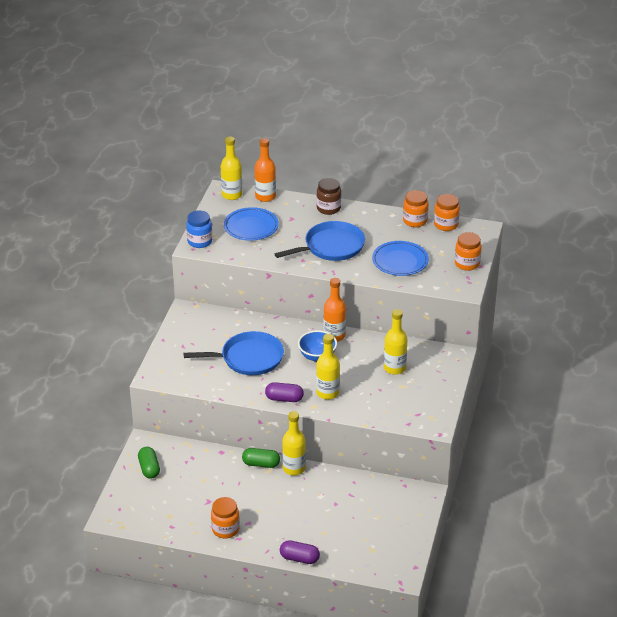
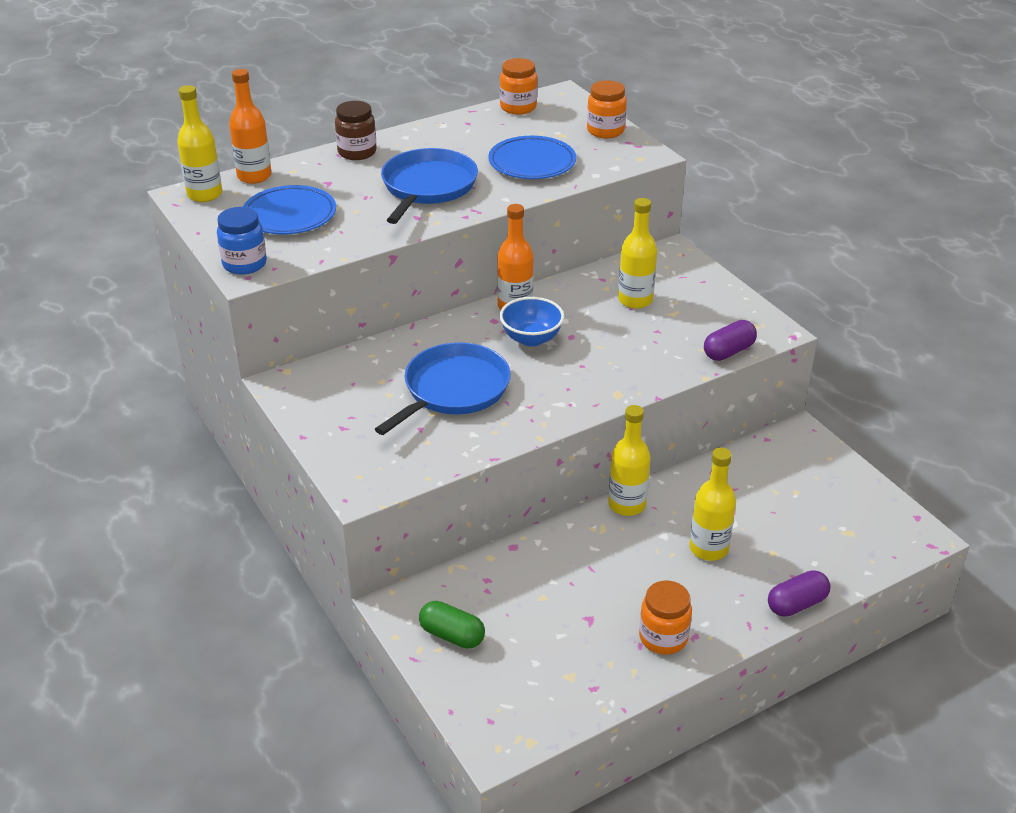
camera: 45 degrees left, 0 degrees up
green capsule [242,448,280,468] -> none
purple capsule [265,382,304,402] -> purple capsule moved to [704,320,757,361]
yellow bottle [316,334,340,400] -> yellow bottle moved to [689,447,736,561]
orange jar [403,190,428,227] -> none

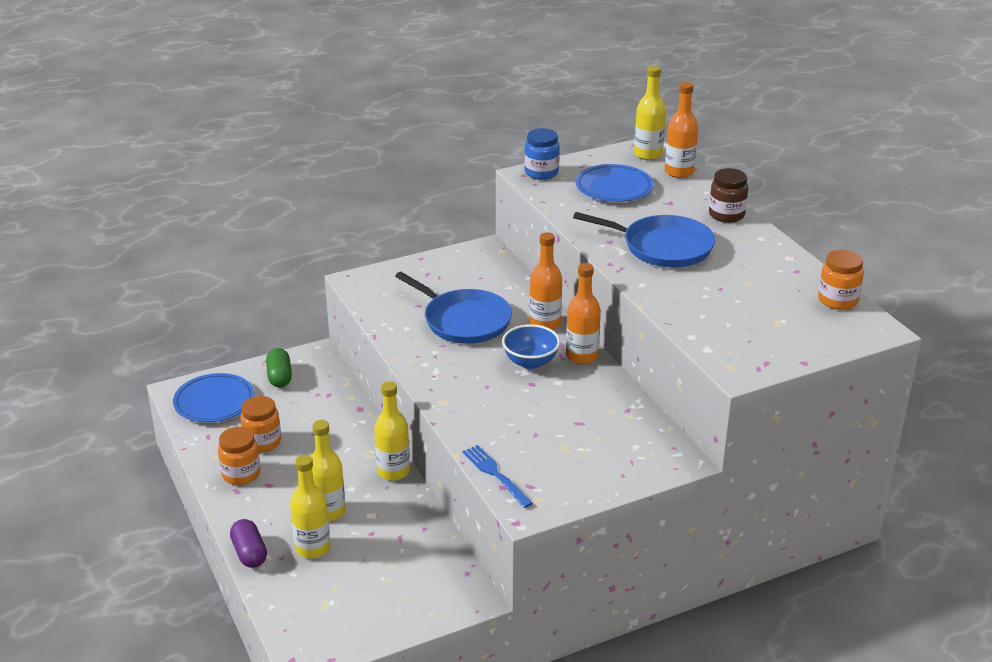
camera: 95 degrees right, 5 degrees down
green capsule [419,601,485,649] -> green capsule turned 45 degrees counterclockwise [266,348,292,387]
blue plate [488,136,576,179] -> blue plate moved to [173,373,254,422]
orange jar [587,80,627,138] -> orange jar moved to [240,396,281,452]
yellow bottle [618,198,657,309] -> yellow bottle moved to [290,455,330,559]
purple capsule [704,320,757,361] -> blue fork [462,445,533,508]
none -> orange bottle [529,232,562,330]

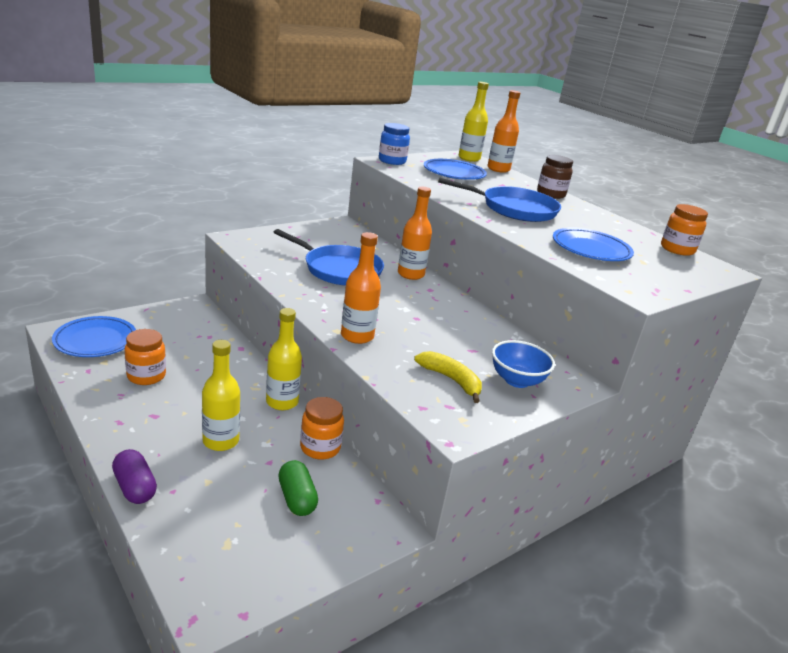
camera: 15 degrees left, 5 degrees down
orange jar [218,427,260,485] -> orange jar moved to [300,397,344,459]
green capsule [266,348,292,387] -> green capsule moved to [278,460,318,516]
yellow bottle [290,455,330,559] -> none
blue fork [462,445,533,508] -> none
blue bowl [502,324,560,369] -> blue bowl moved to [492,340,555,388]
orange bottle [566,263,601,364] -> orange bottle moved to [341,232,381,344]
none -> yellow banana [414,351,482,403]
none -> blue plate [553,228,634,261]

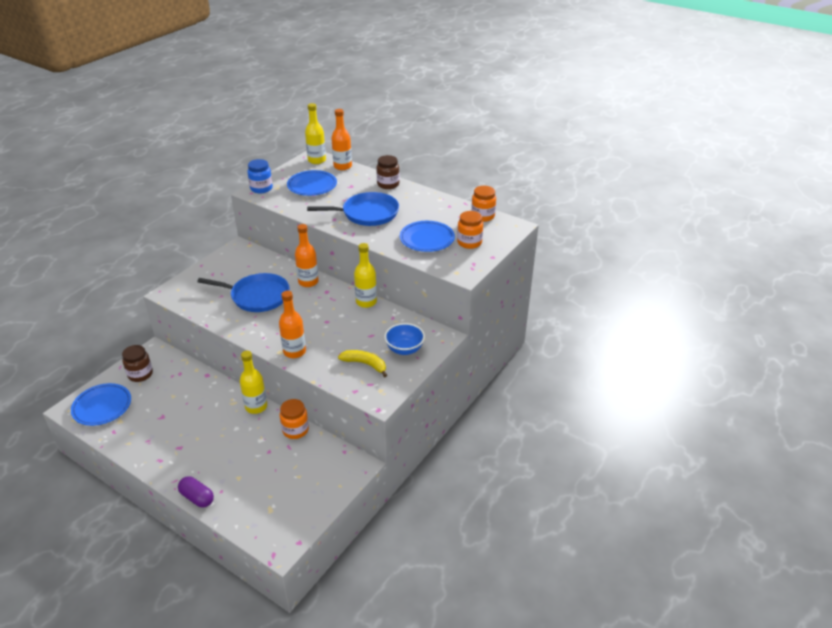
camera: 15 degrees left, 10 degrees up
orange jar [124,329,166,385] -> orange jar moved to [457,211,483,249]
yellow bottle [202,340,240,451] -> yellow bottle moved to [354,243,377,308]
green capsule [278,460,318,516] -> none
none -> brown jar [122,345,153,382]

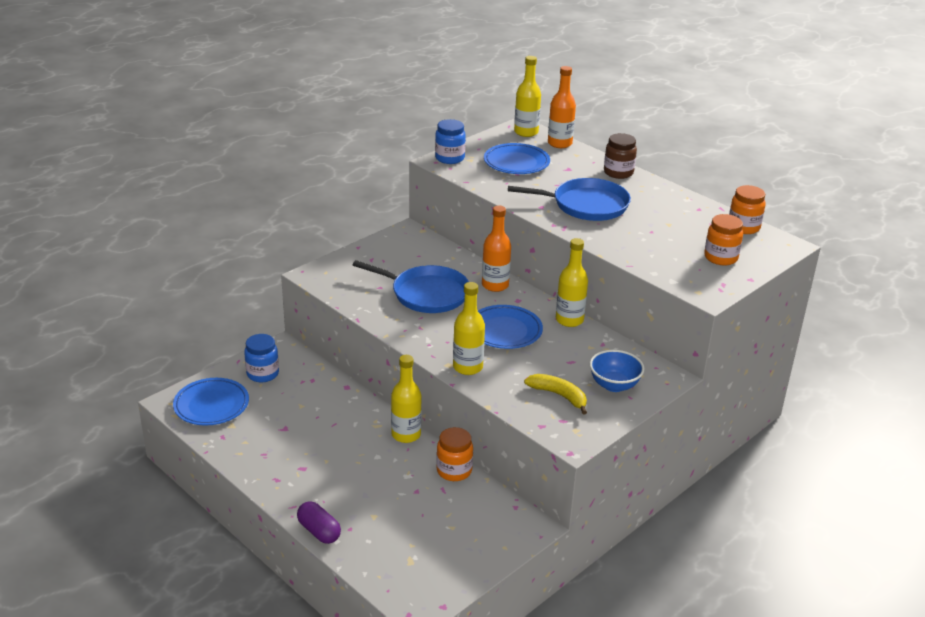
camera: 10 degrees right, 5 degrees down
brown jar [122,345,153,382] -> blue jar [244,334,279,383]
orange bottle [279,291,306,358] -> yellow bottle [453,282,485,375]
blue plate [400,221,455,252] -> blue plate moved to [478,305,543,349]

